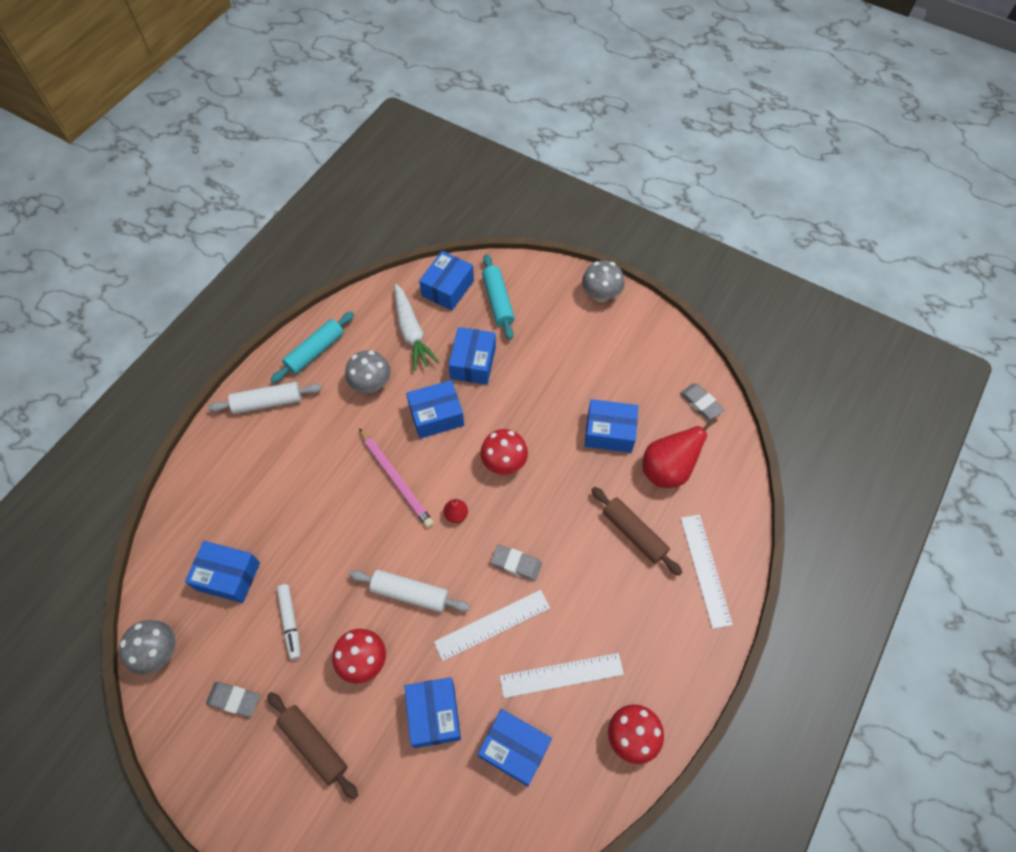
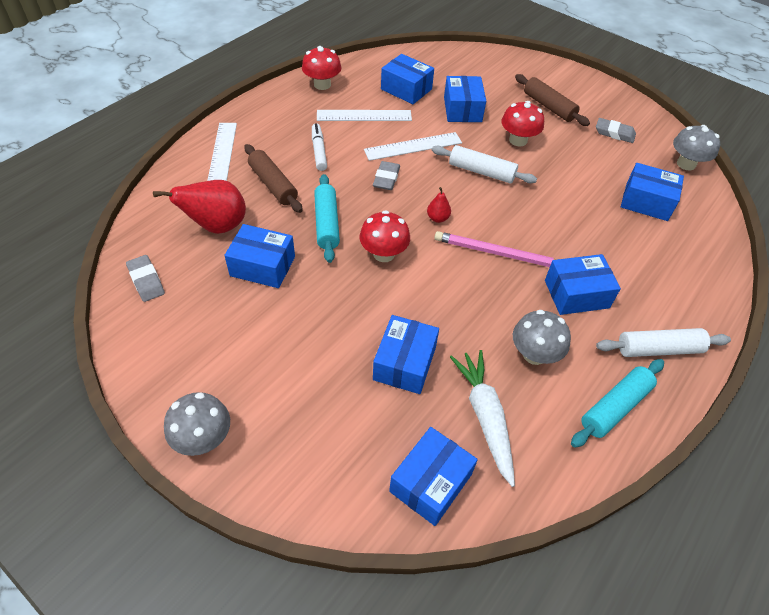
camera: 175 degrees left, 10 degrees down
white marker [276,584,301,660] -> white marker moved to [312,123,327,171]
pink pencil [359,428,434,528] -> pink pencil turned 45 degrees counterclockwise [434,231,556,267]
blue box [406,380,464,439] -> blue box moved to [545,254,621,315]
turquoise rolling pin [482,254,515,340] -> turquoise rolling pin moved to [314,174,340,263]
grey eraser [491,545,542,581] -> grey eraser turned 75 degrees clockwise [373,161,400,190]

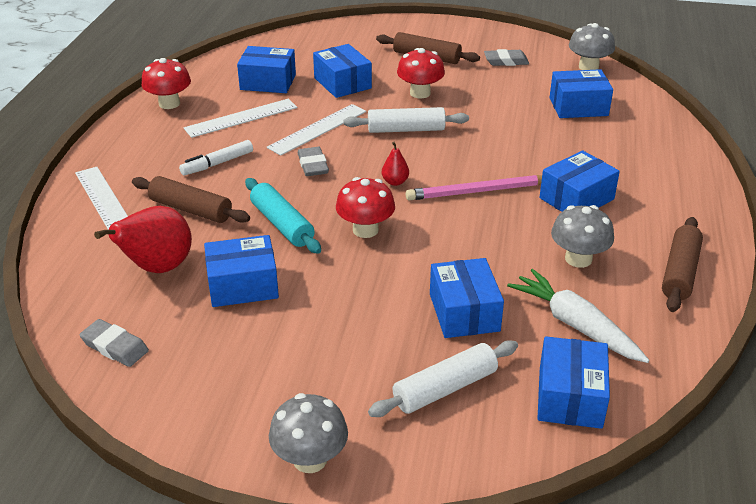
camera: 25 degrees left, 15 degrees down
white marker [312,123,327,171] -> white marker turned 90 degrees counterclockwise [179,140,253,176]
turquoise rolling pin [571,359,664,448] -> brown rolling pin [662,217,703,312]
white rolling pin [596,328,731,357] -> white rolling pin moved to [368,341,518,417]

